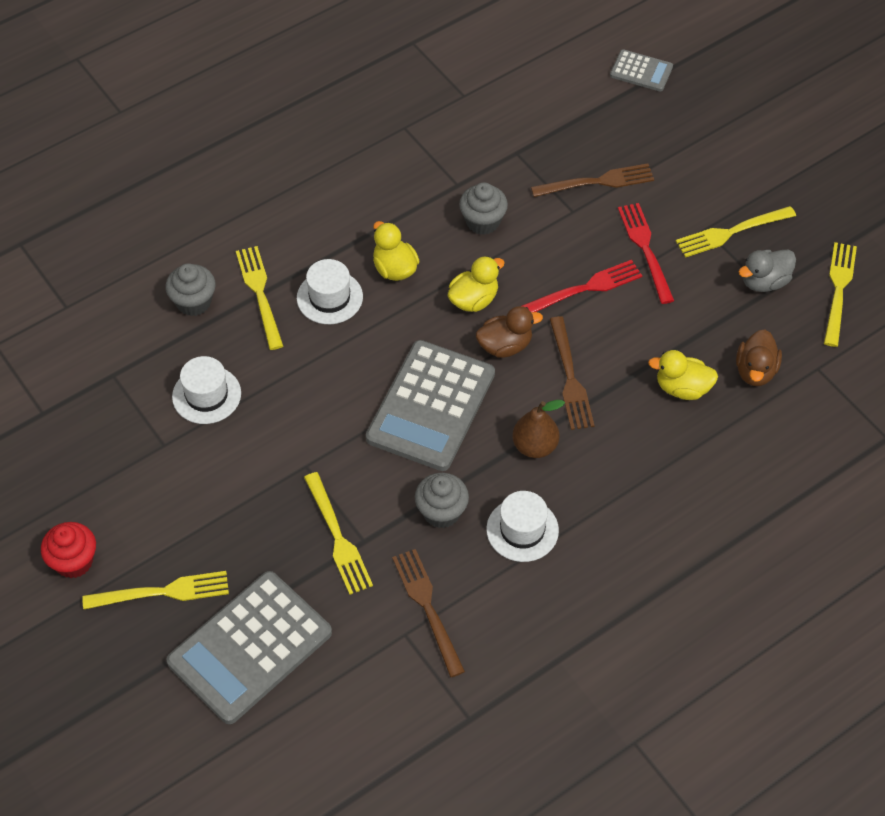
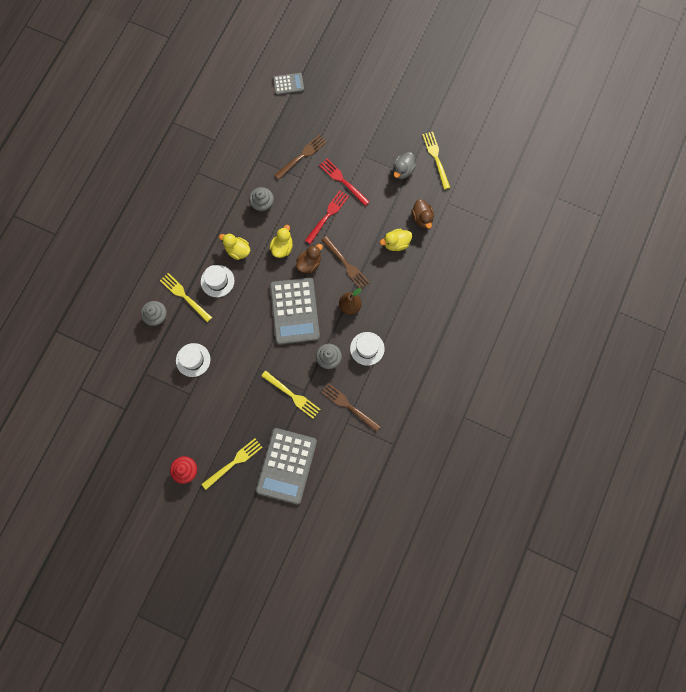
camera: 30 degrees left, 20 degrees up
yellow fork [676,206,796,258] -> none

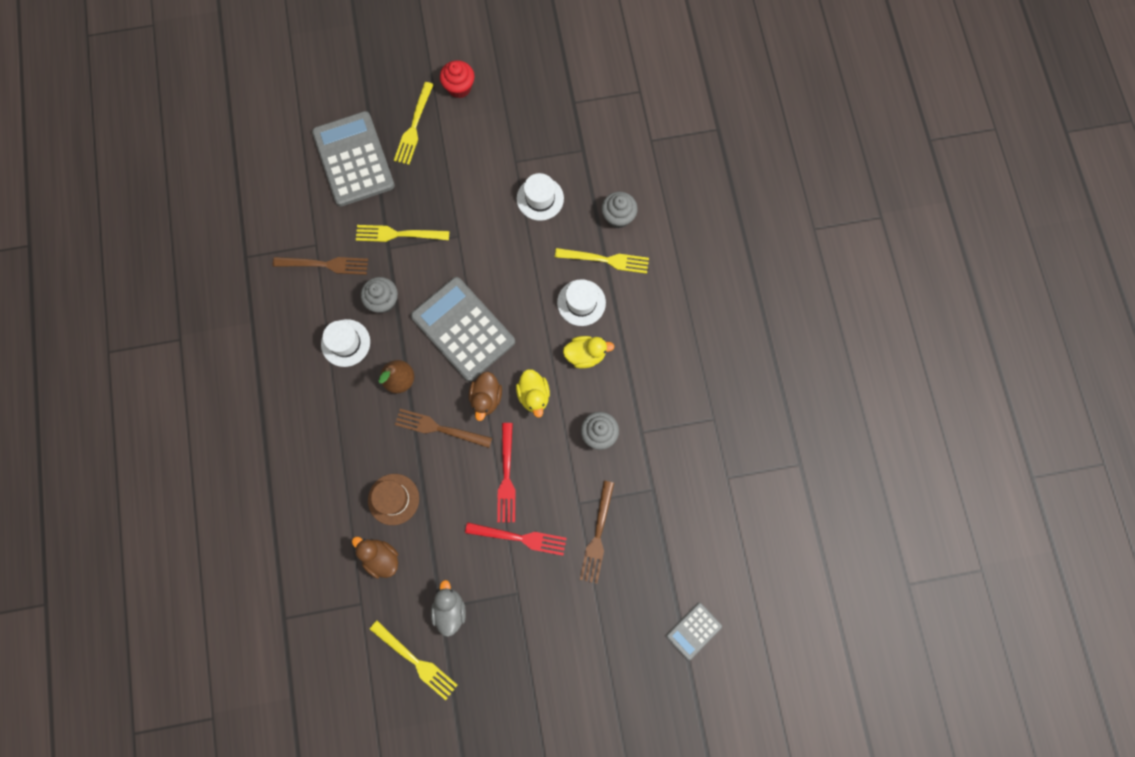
camera: 145 degrees right, 0 degrees up
yellow duck [380,229,412,251] -> brown hat [368,474,419,525]

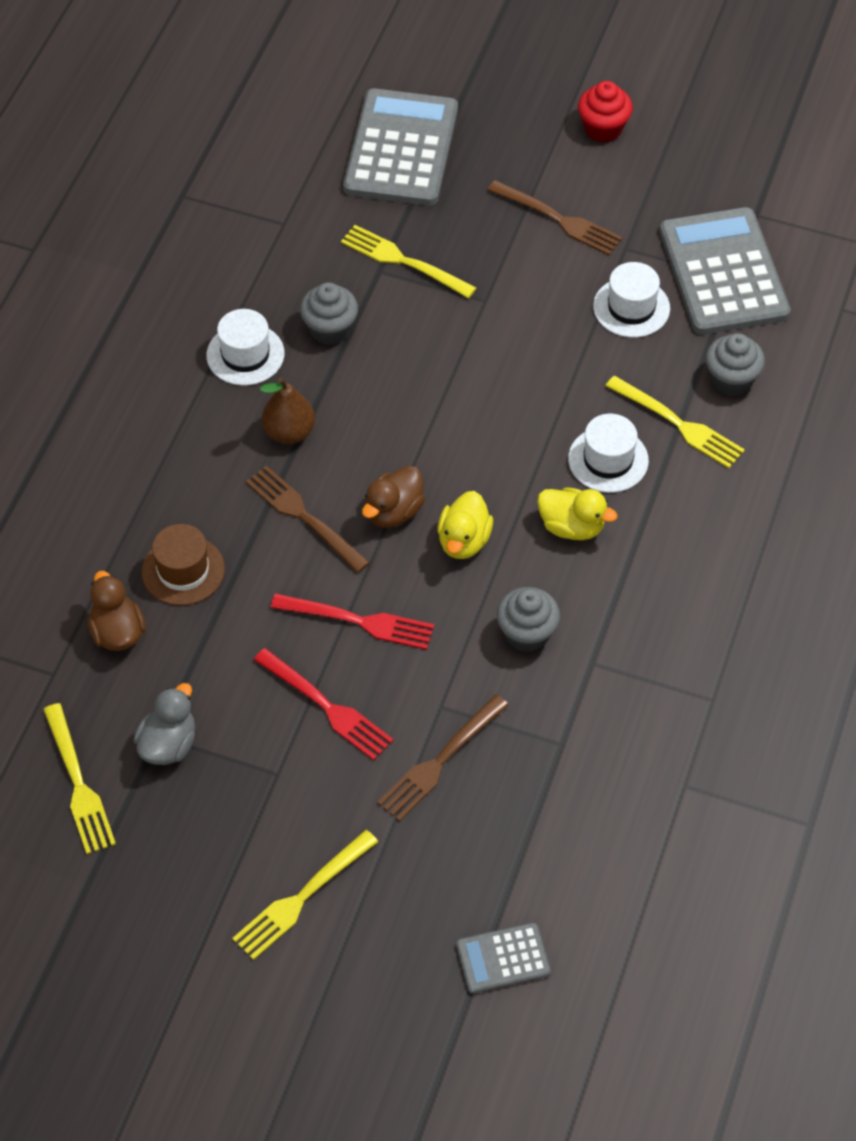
camera: 30 degrees right, 20 degrees down
brown fork [273,257,368,275] -> brown fork moved to [488,180,622,255]
yellow fork [394,82,434,165] -> yellow fork moved to [232,830,378,960]
grey calculator [411,277,515,381] -> grey calculator moved to [660,207,791,335]
red fork [497,423,516,522] -> red fork turned 105 degrees counterclockwise [271,593,434,650]

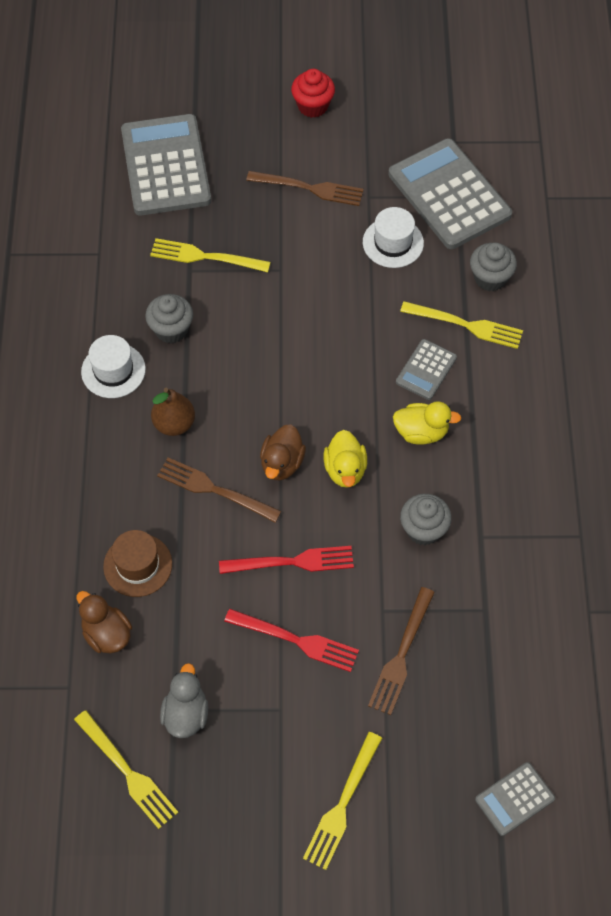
camera: 20 degrees left, 5 degrees up
white hat [568,414,649,493] -> grey calculator [396,339,457,400]

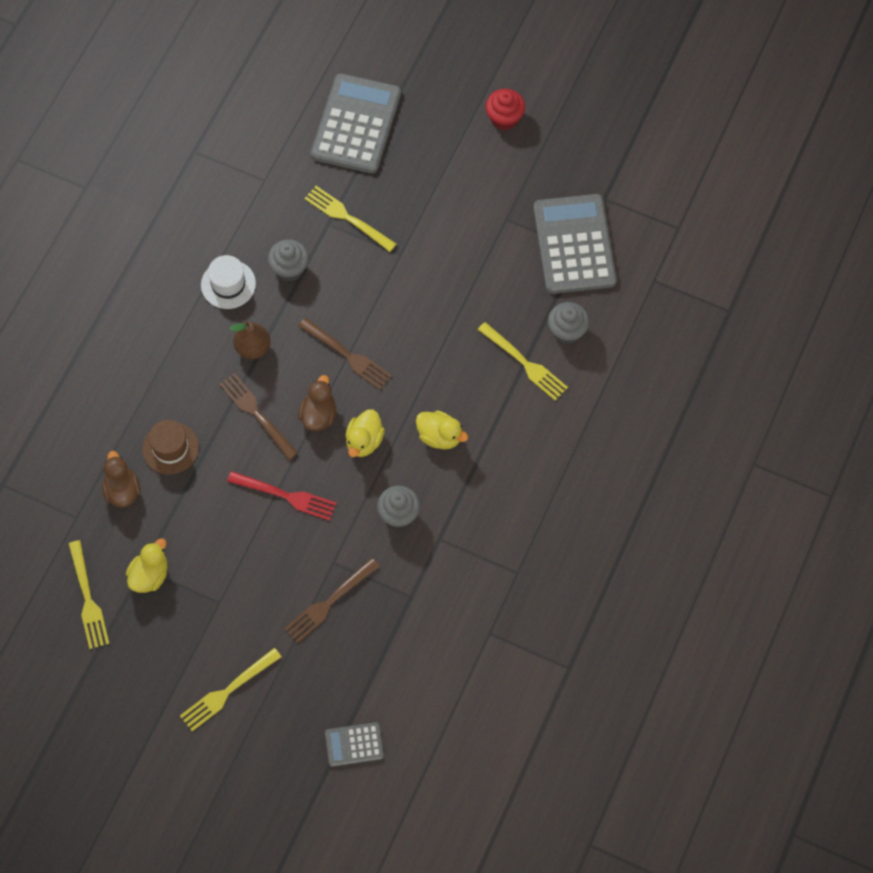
camera: 25 degrees right, 5 degrees up
grey duck [160,663,208,738] -> yellow duck [126,538,168,593]
red fork [224,609,359,672] -> none
brown fork [246,171,364,206] -> brown fork moved to [298,318,392,390]
brown duck [260,425,306,480] -> brown duck turned 150 degrees clockwise [298,375,336,431]
white hat [363,207,424,268] -> none
grey calculator [396,339,457,400] -> none

